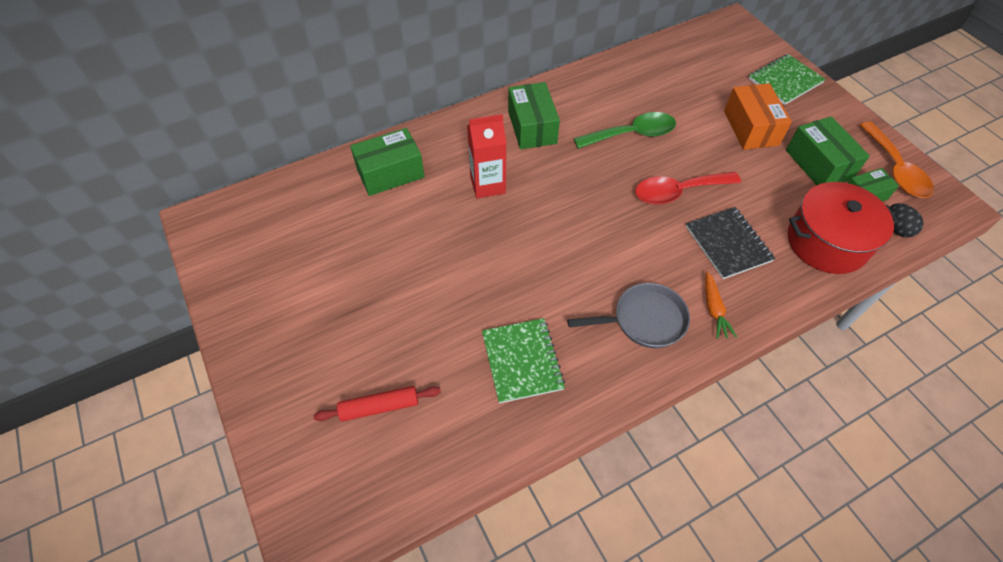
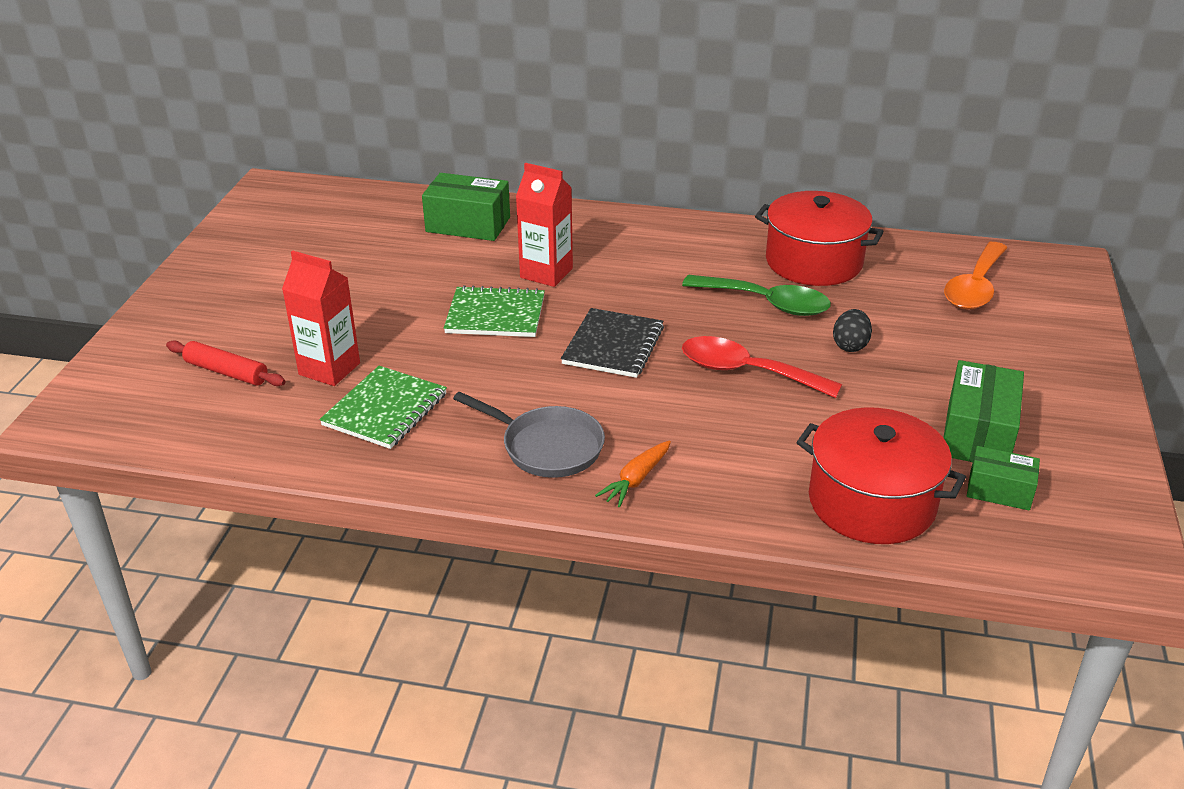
camera: 40 degrees right, 20 degrees down
green box [508,82,560,149] -> none
black notebook [686,207,775,279] -> black notebook moved to [561,308,664,378]
orange box [724,83,792,150] -> none
green notebook [748,54,826,105] -> green notebook moved to [444,285,545,337]
orange spoon [860,122,934,198] -> orange spoon moved to [944,242,1007,310]
black egg [890,203,924,238] -> black egg moved to [833,309,872,352]
none -> red carton [282,250,360,386]
none -> red pot [755,191,884,286]

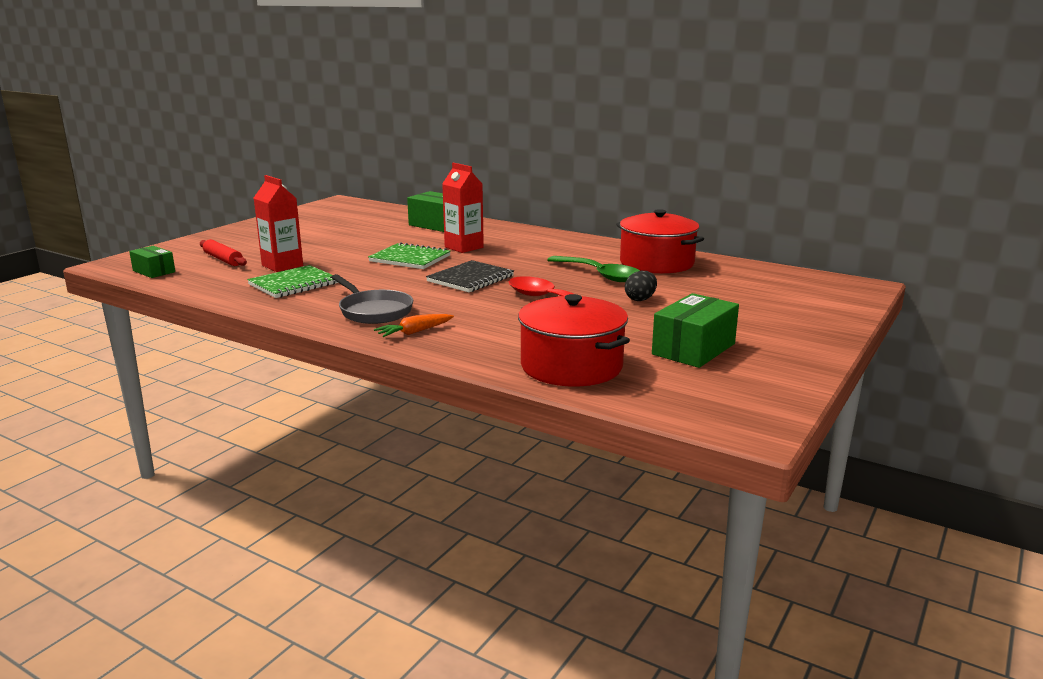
camera: 20 degrees right, 15 degrees down
orange spoon [944,242,1007,310] -> none
green box [967,446,1040,511] -> green box moved to [129,246,175,278]

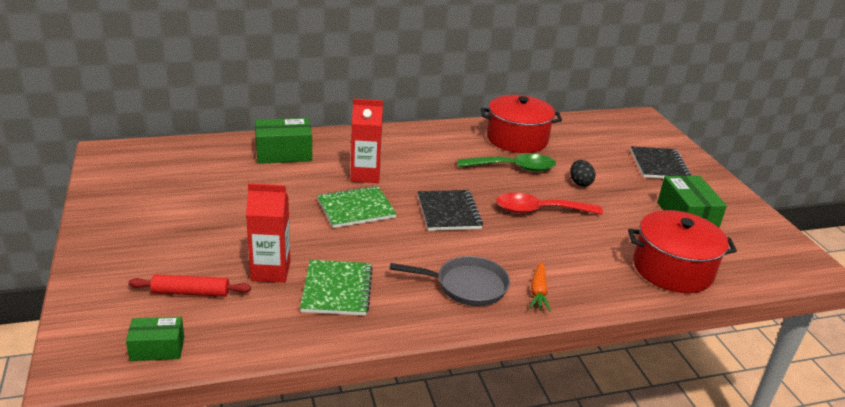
camera: 50 degrees left, 10 degrees up
none -> black notebook [631,146,692,179]

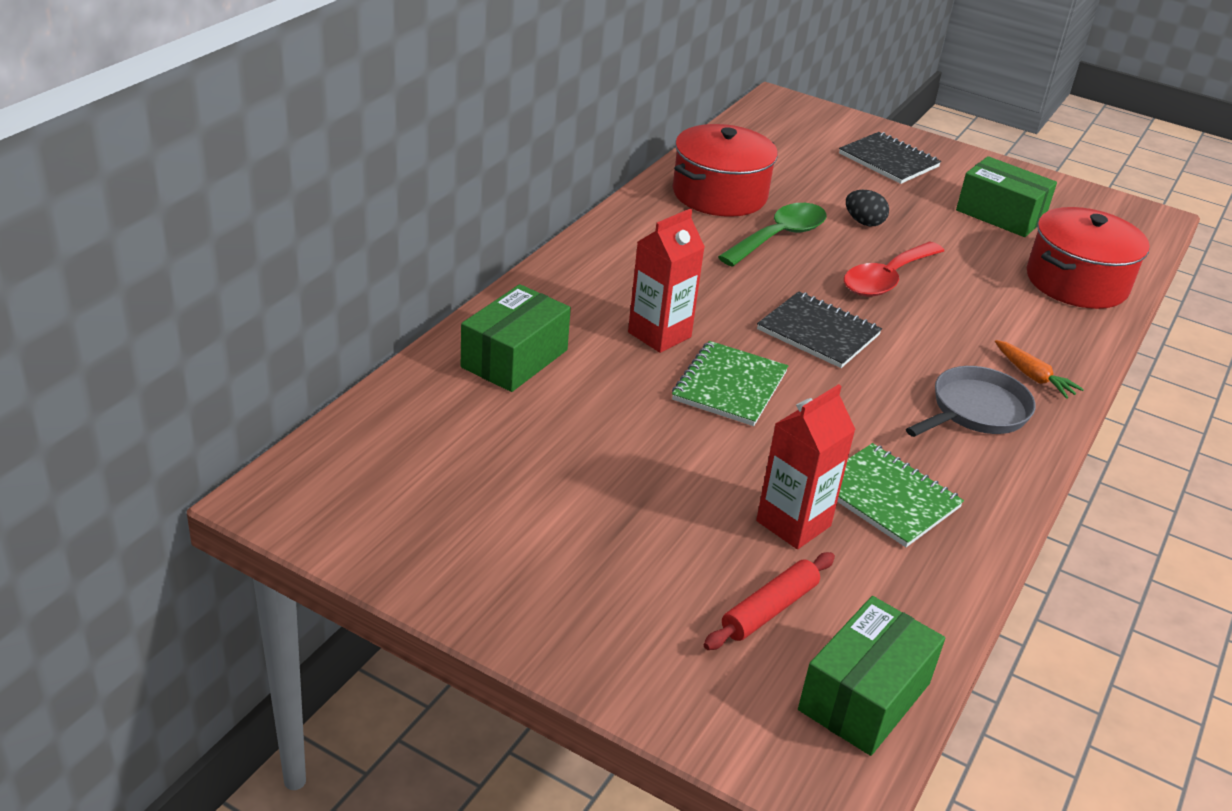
camera: 45 degrees left, 5 degrees up
green box [126,317,184,361] -> green box [798,596,945,756], size x1.62

